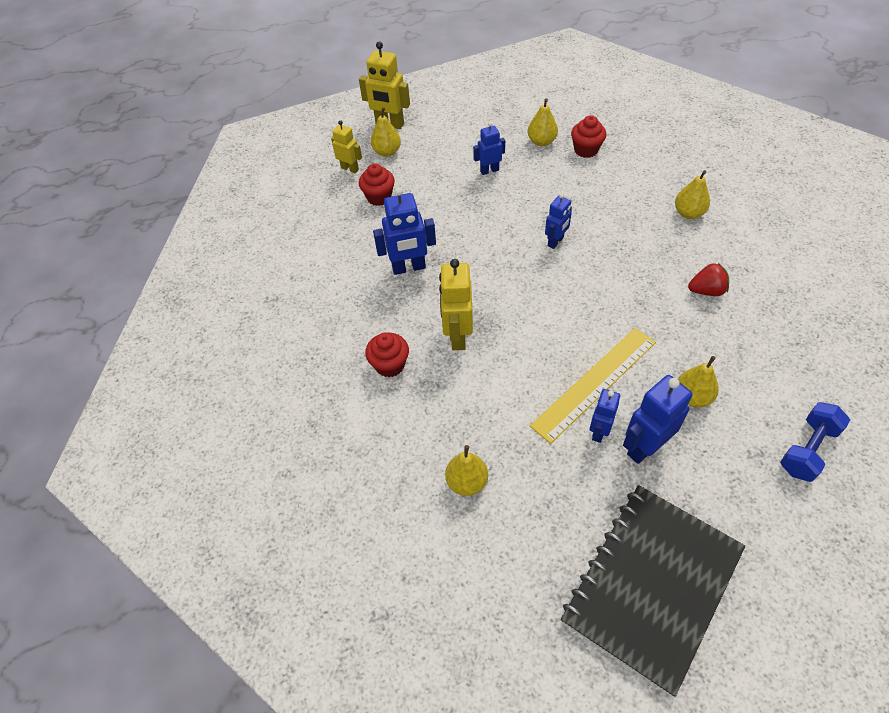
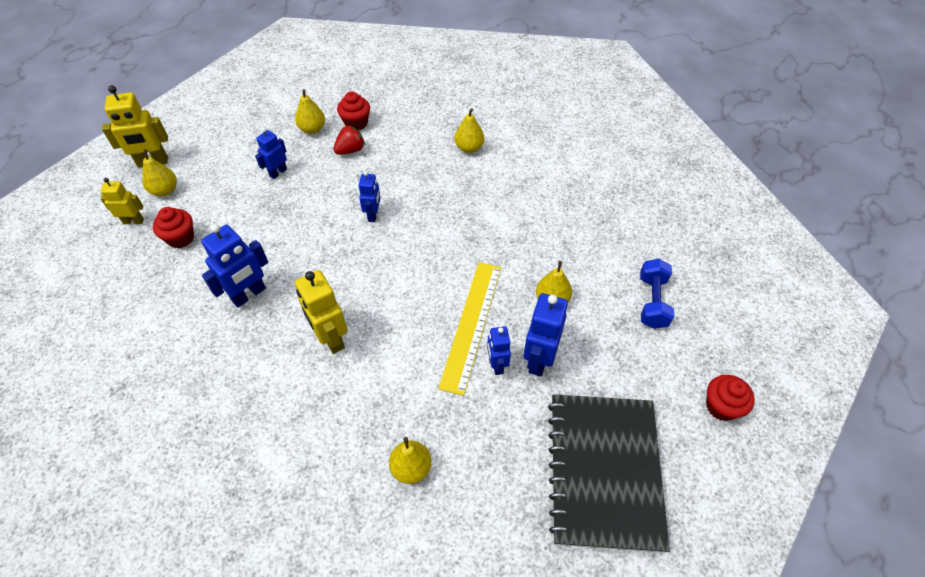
camera: 35 degrees left, 0 degrees up
red cupcake [365,332,409,377] -> red cupcake moved to [706,375,755,421]
red strawberry [688,263,729,296] -> red strawberry moved to [333,125,365,155]

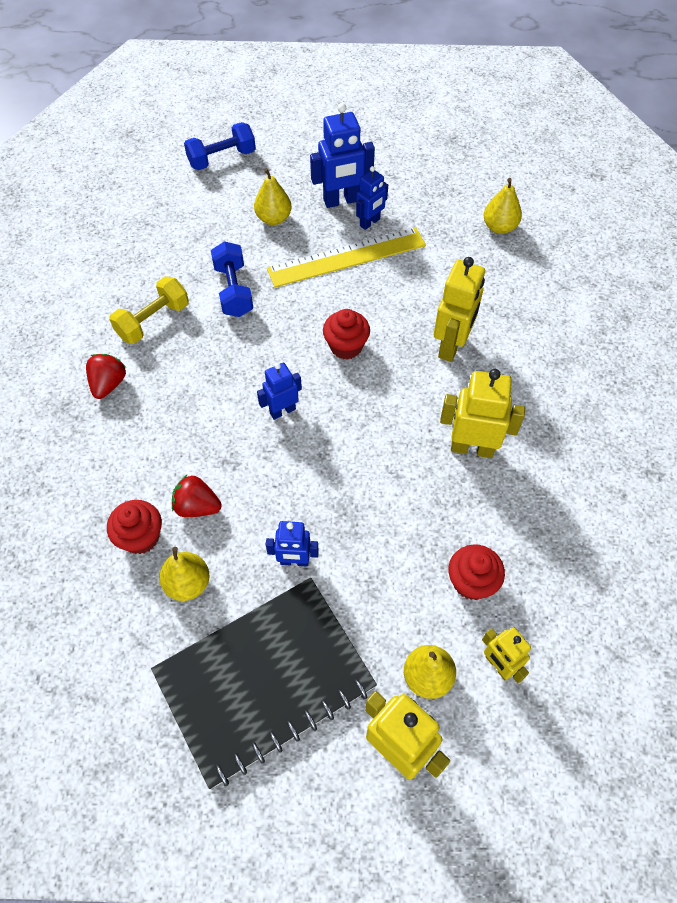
camera: 125 degrees left, 5 degrees up
blue robot [201,224,268,307] -> yellow robot [440,369,525,458]
yellow pear [455,108,484,153] -> red strawberry [86,354,126,399]
black notebook [548,394,670,553] -> black notebook moved to [151,578,377,789]
red cupcake [706,375,755,421] -> red cupcake moved to [323,309,370,360]
none -> yellow dumbbell [109,276,189,344]
none -> blue dumbbell [211,241,253,317]

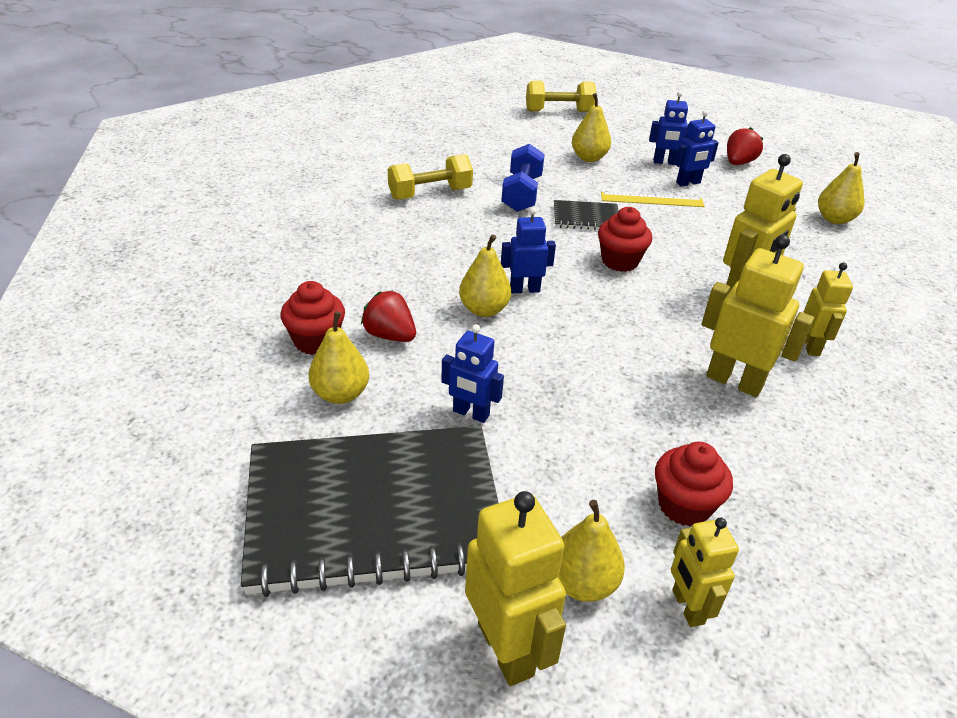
camera: 20 degrees right, 20 degrees down
red strawberry [86,354,126,399] -> red strawberry moved to [727,127,764,165]
blue dumbbell [184,122,256,170] -> yellow dumbbell [526,81,596,112]
yellow ruler [267,227,426,288] -> yellow ruler [601,192,705,207], size x0.58
blue robot [310,103,375,208] -> blue robot [649,91,689,165], size x0.62
none -> yellow pear [459,234,511,317]
none -> black notebook [554,200,618,230]
none -> yellow robot [803,263,853,356]

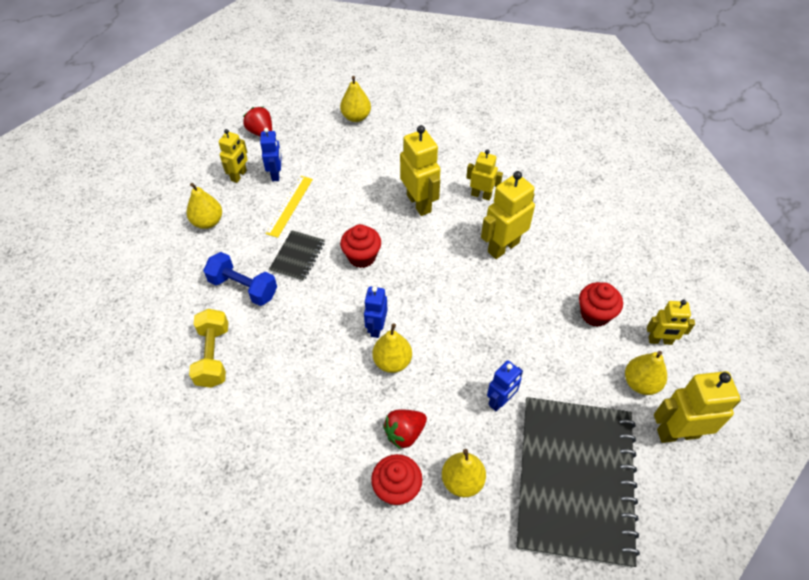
camera: 70 degrees left, 15 degrees up
yellow dumbbell [526,81,596,112] -> none
blue robot [649,91,689,165] -> yellow robot [218,129,248,183]

